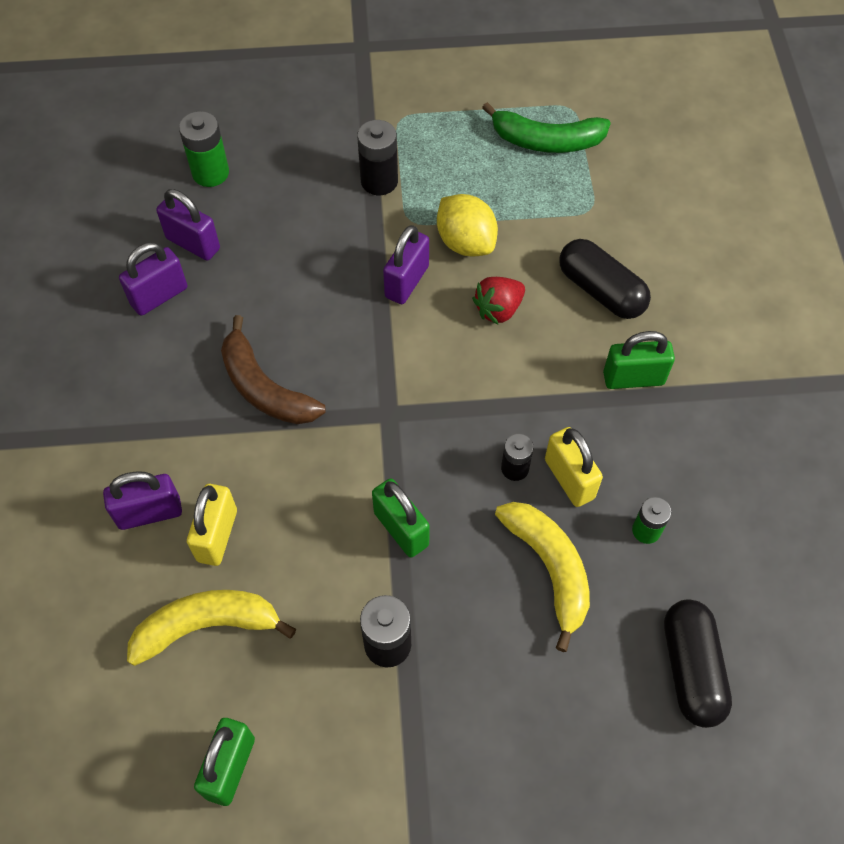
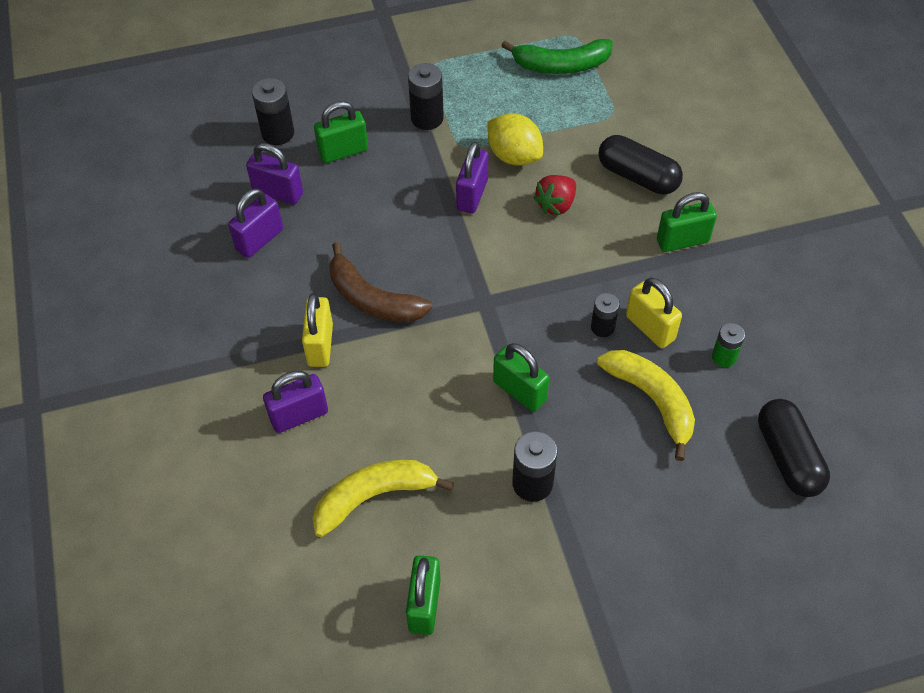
camera: 10 degrees left, 5 degrees down
green battery [179,111,229,187] -> black battery [252,78,294,145]
yellow padlock [187,484,237,566] -> yellow padlock moved to [302,293,333,367]
none -> green padlock [314,101,368,163]

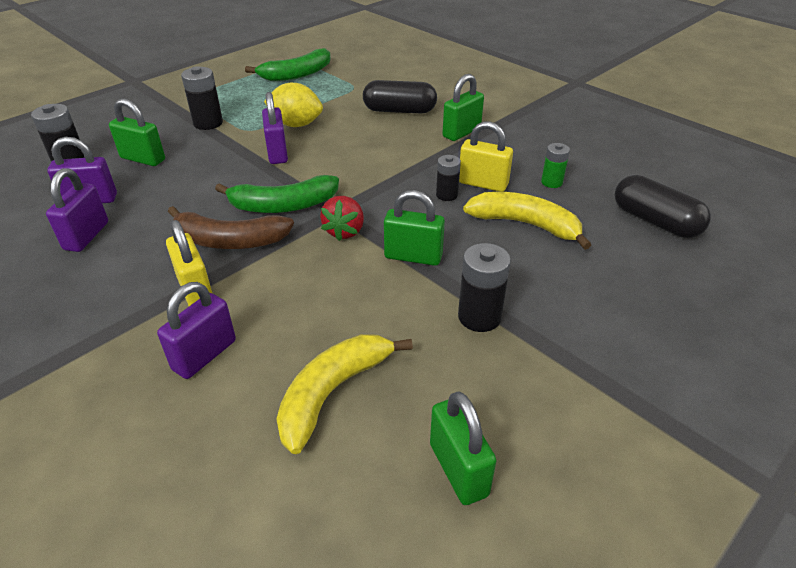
camera: 30 degrees left, 15 degrees down
green padlock [314,101,368,163] -> green padlock turned 75 degrees clockwise [109,99,165,166]
red strawberry [533,175,576,215] -> red strawberry moved to [320,196,364,241]
none -> green banana [215,175,339,213]

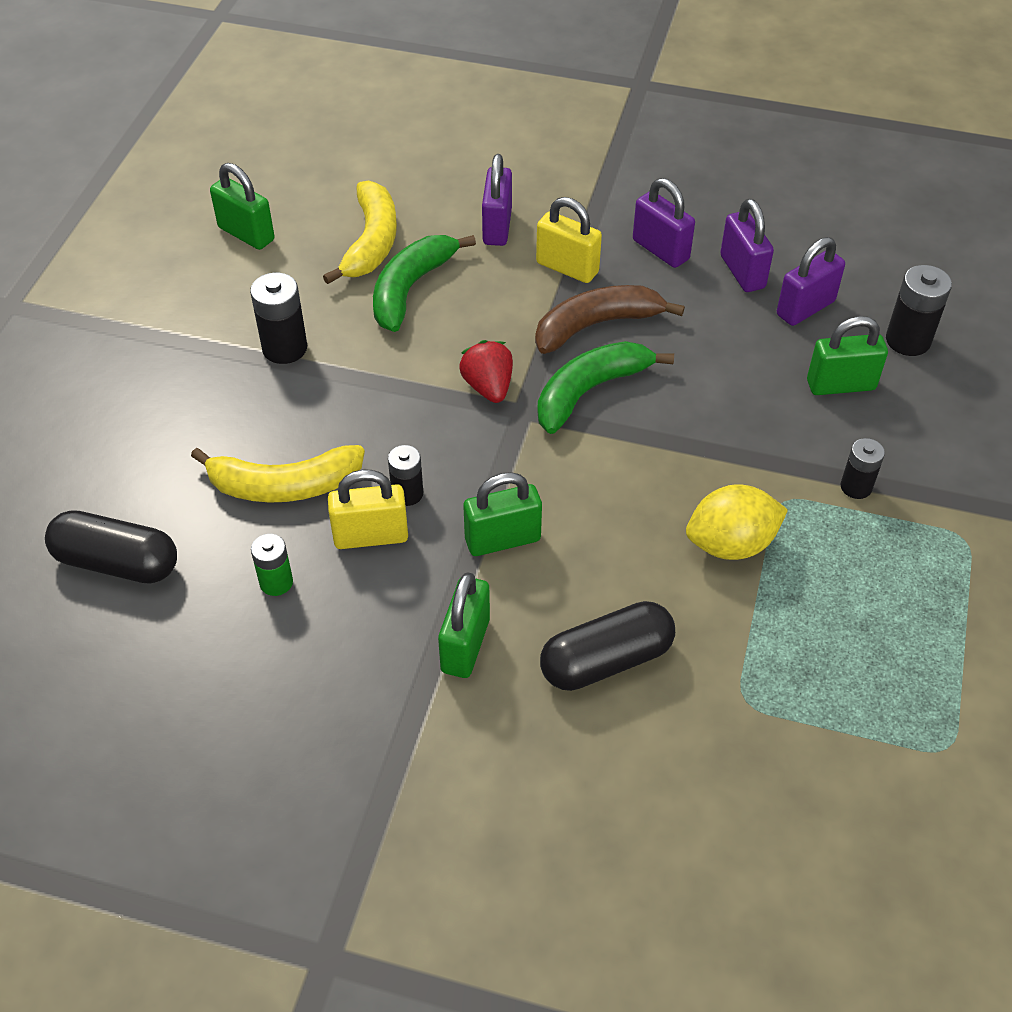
camera: 150 degrees right, 10 degrees up
black battery [181,66,223,130] -> black battery [841,438,885,499], size x0.64
green banana [245,48,331,81] -> green banana moved to [373,235,476,332]
purple padlock [262,92,288,164] -> purple padlock moved to [633,178,695,268]
green padlock [384,190,445,266] -> green padlock moved to [463,472,542,556]

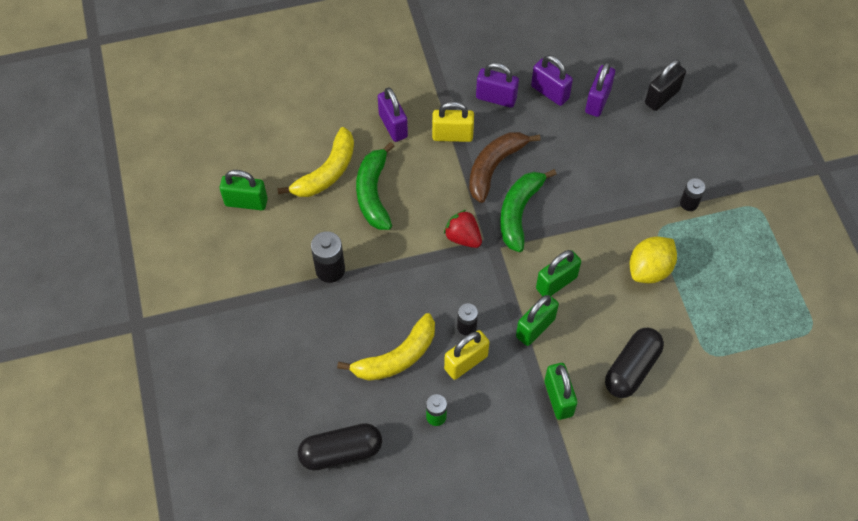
camera: 30 degrees left, 10 degrees up
yellow banana [323,181,397,284] -> yellow banana turned 60 degrees clockwise [277,127,354,197]
green padlock [807,316,888,395] -> green padlock moved to [536,250,581,296]
black battery [886,265,952,356] -> black padlock [645,59,686,111]

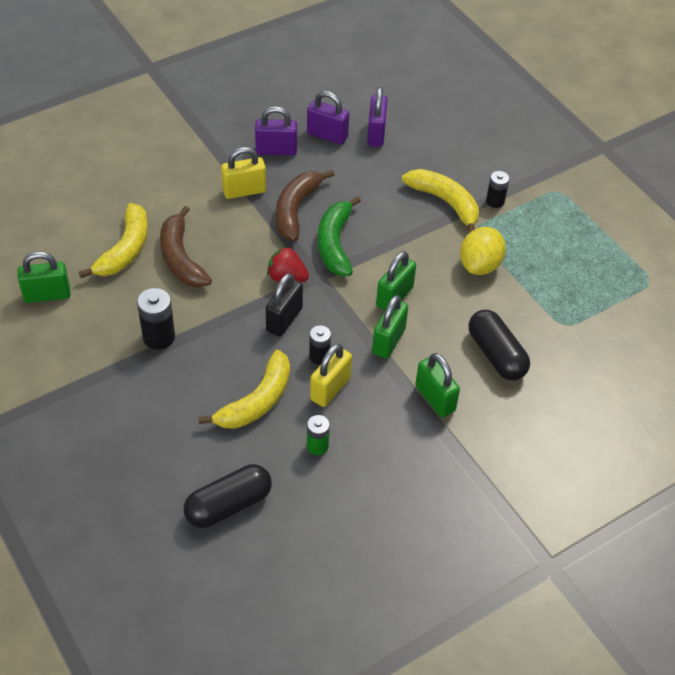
camera: 20 degrees left, 10 degrees down
green banana [356,142,395,230] -> brown banana [160,206,212,288]
purple padlock [378,87,408,142] -> none
black capsule [605,328,664,398] -> black capsule turned 45 degrees counterclockwise [468,310,530,380]
black padlock [645,59,686,111] -> black padlock moved to [266,273,303,337]
none -> yellow banana [402,169,479,234]

